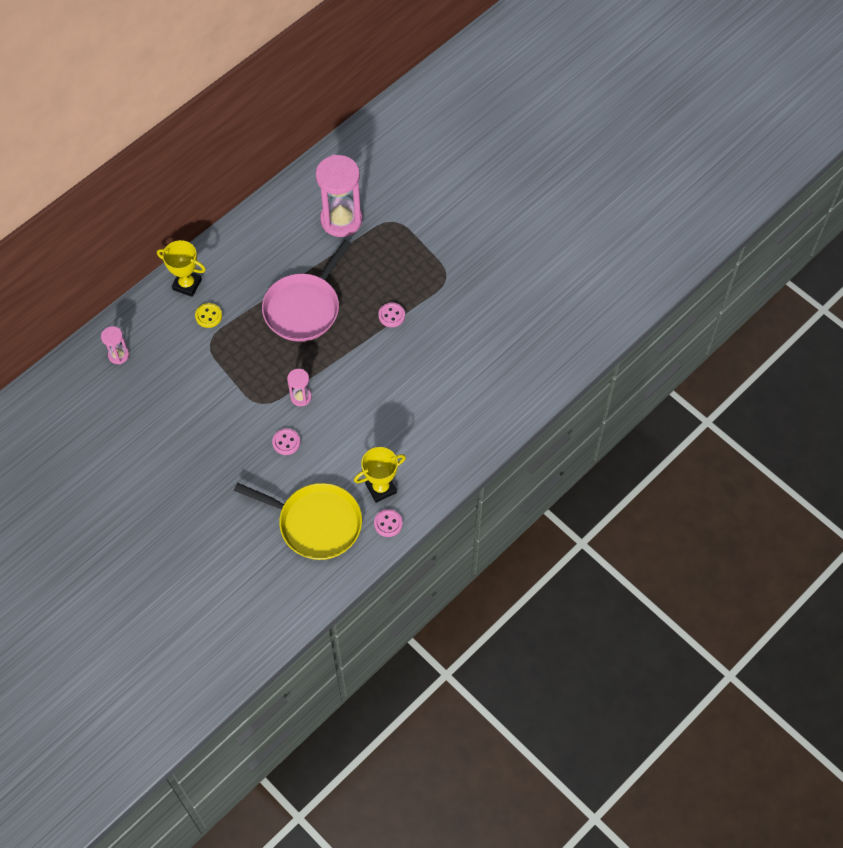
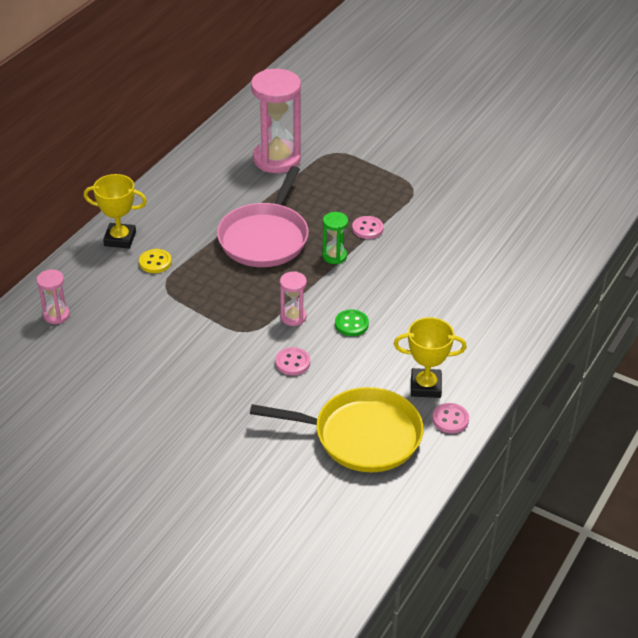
camera: 15 degrees left, 20 degrees down
yellow trophy [354,447,406,503] -> yellow trophy turned 45 degrees clockwise [394,317,467,398]
none -> green hourglass [322,212,348,264]
none -> green button [335,310,369,336]

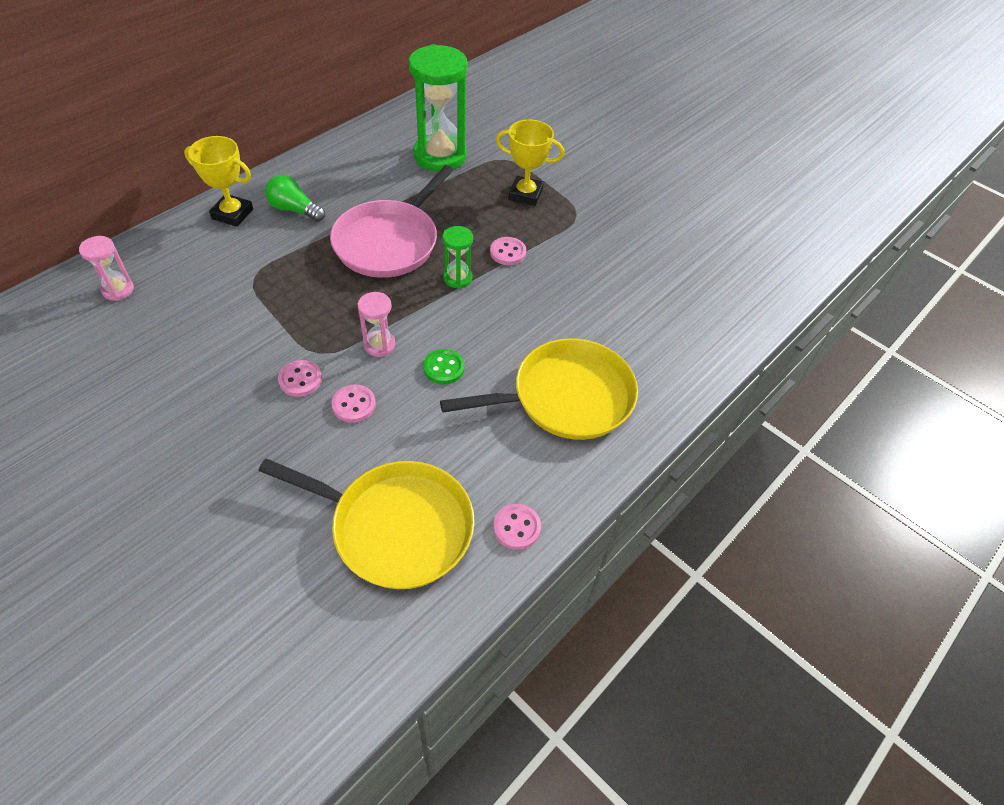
camera: 10 degrees right, 10 degrees up
yellow button [139,249,172,273] -> none
pink hourglass [251,69,301,173] -> green hourglass [409,44,468,172]
yellow trophy [394,317,467,398] -> yellow trophy moved to [496,119,565,206]
none -> green light bulb [265,175,325,222]
none -> pink button [278,360,322,397]
none -> yellow pan [440,338,638,440]

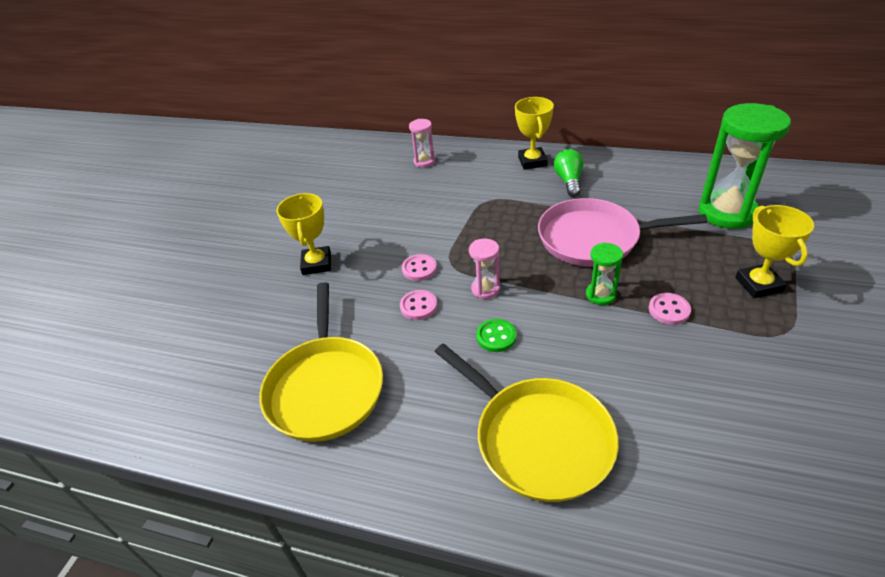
camera: 70 degrees right, 10 degrees down
pink button [493,504,541,550] -> none
none -> yellow trophy [276,193,331,275]

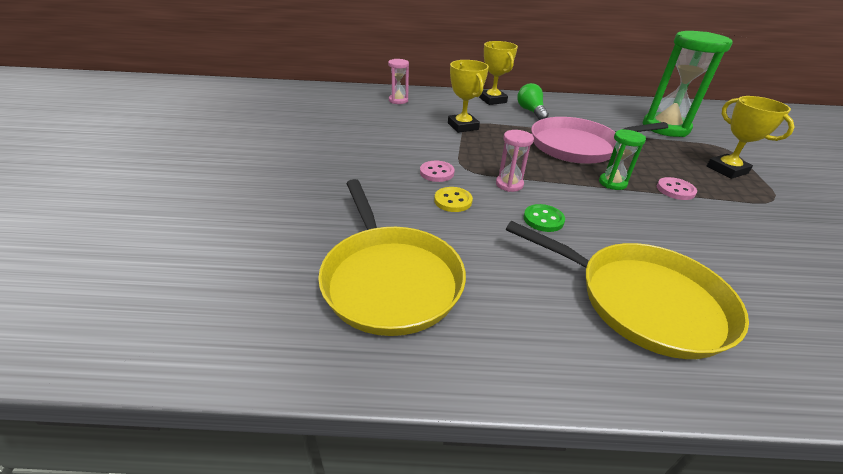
camera: 20 degrees left, 5 degrees down
yellow trophy [276,193,331,275] -> yellow trophy moved to [448,60,489,133]
pink button [400,290,437,320] -> yellow button [434,187,473,212]

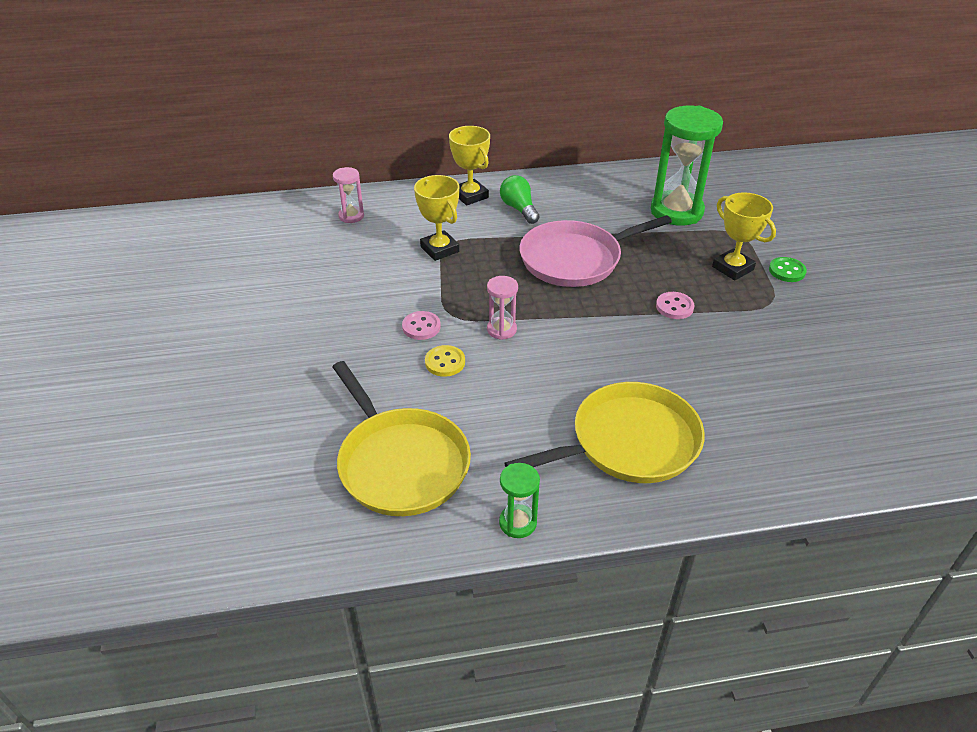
camera: 10 degrees left, 5 degrees up
yellow pan [506,221,749,359] -> yellow pan turned 45 degrees counterclockwise [504,382,705,483]
green button [524,204,565,232] -> green button moved to [769,257,807,282]
green hourglass [599,129,646,190] -> green hourglass moved to [499,463,540,538]

